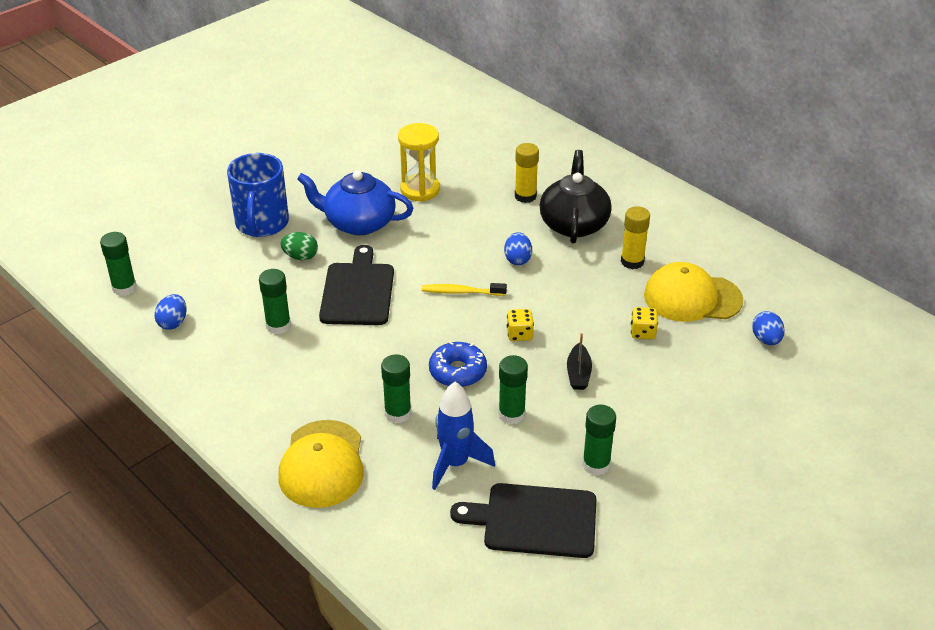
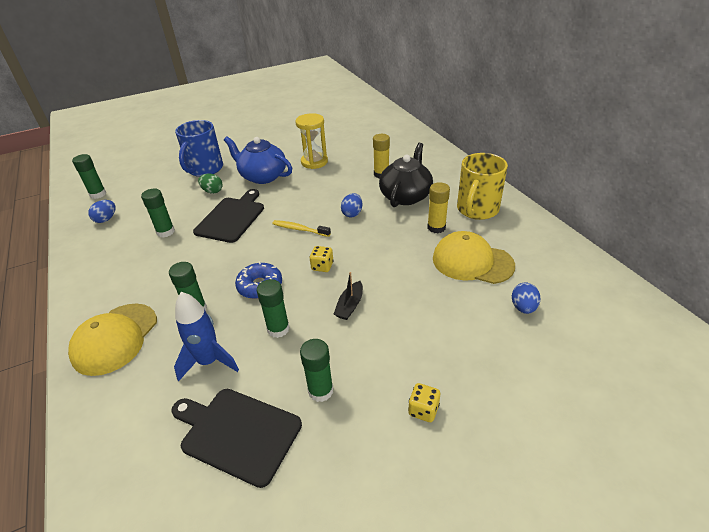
camera: 20 degrees right, 0 degrees up
yellow dice [631,307,658,339] -> yellow dice moved to [408,383,440,422]
none -> yellow mug [457,153,508,220]

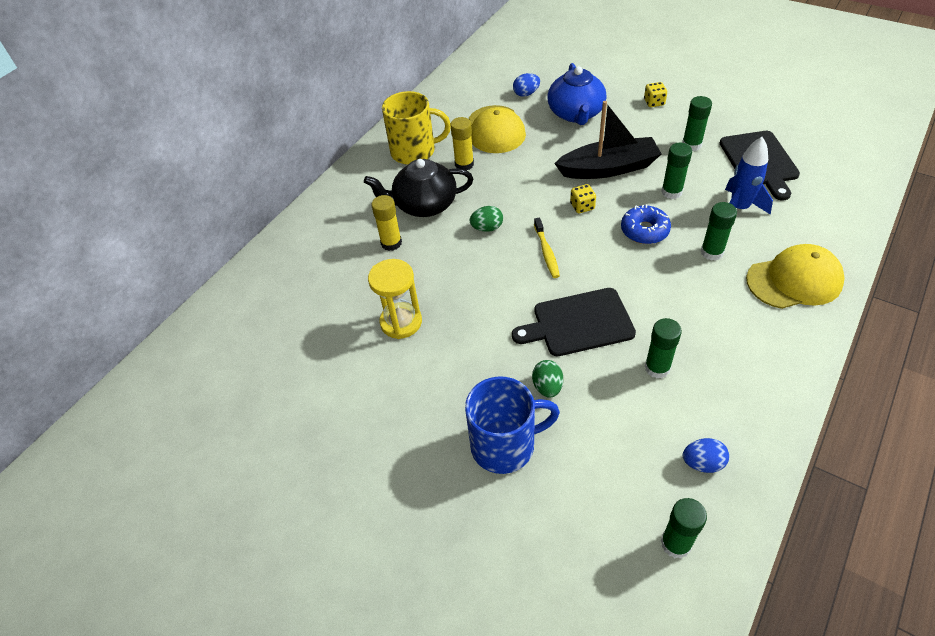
camera: 120 degrees left, 10 degrees up
blue teapot [224,137,292,184] -> blue teapot moved to [548,63,606,125]
black boat [334,272,363,320] -> black boat [554,101,662,179], size x2.16
blue egg [341,193,363,217] -> green egg [470,206,503,232]

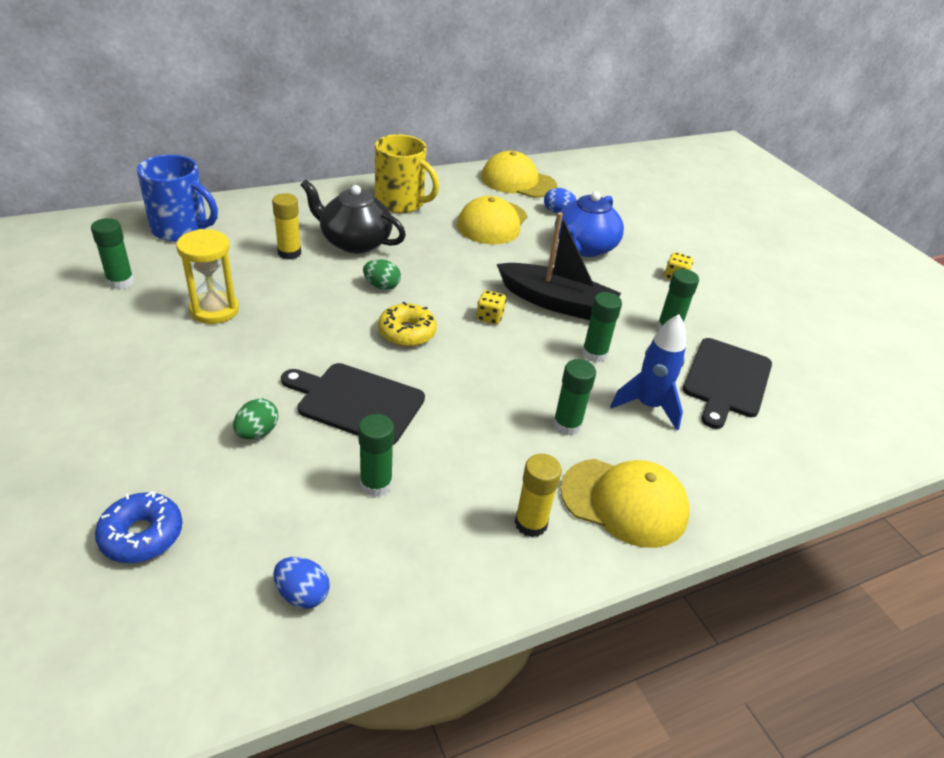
camera: 25 degrees right, 10 degrees down
yellow glue stick [450,117,474,170] -> yellow glue stick moved to [515,454,562,537]
blue mug [465,376,560,474] -> blue mug moved to [137,155,218,242]
yellow toothbrush [534,218,560,278] -> yellow donut [378,302,437,347]
blue donut [621,204,671,244] -> blue donut moved to [95,491,183,563]
green glue stick [661,498,707,559] -> green glue stick moved to [91,218,134,289]
none -> yellow cap [481,151,557,198]

